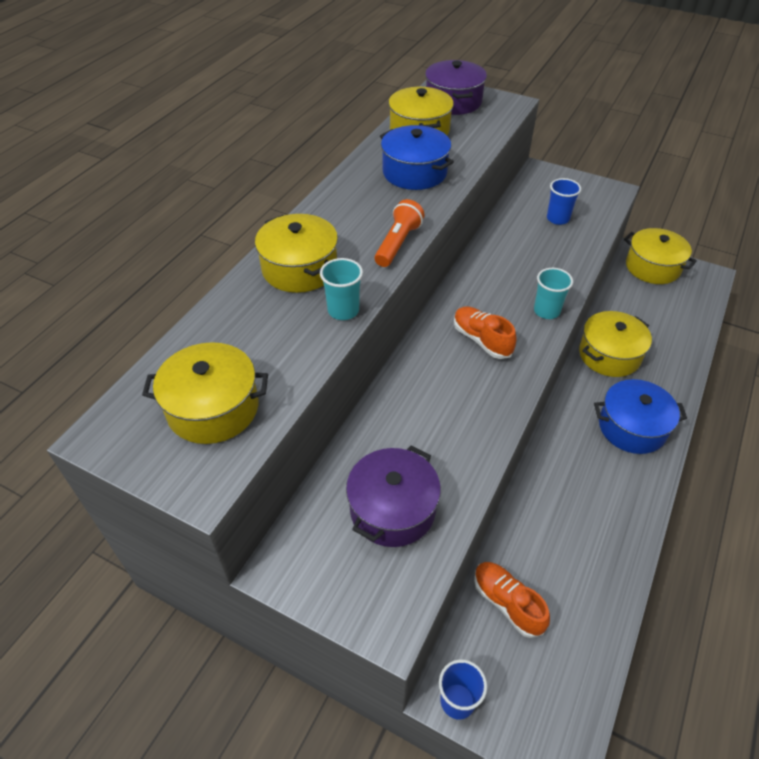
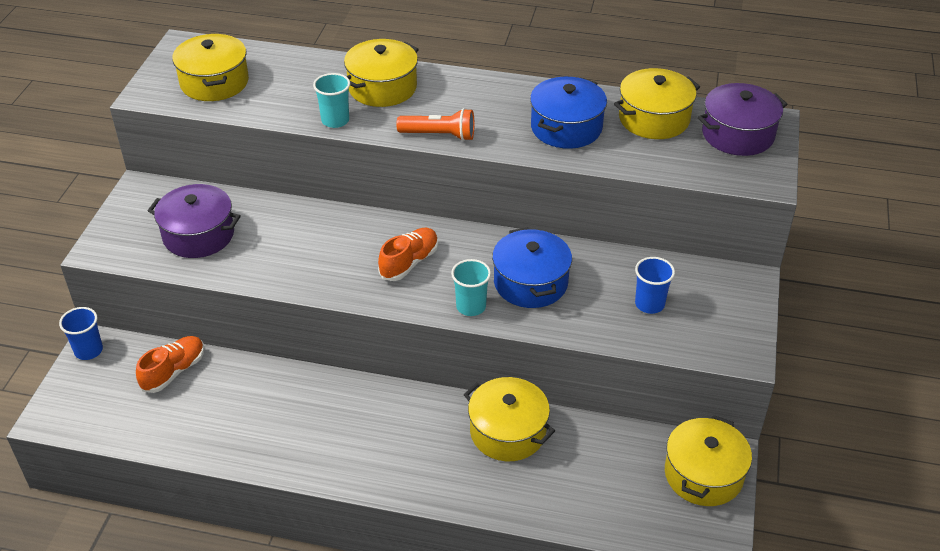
camera: 75 degrees right, 5 degrees down
blue pot [594,379,687,454] -> blue pot moved to [492,227,572,308]

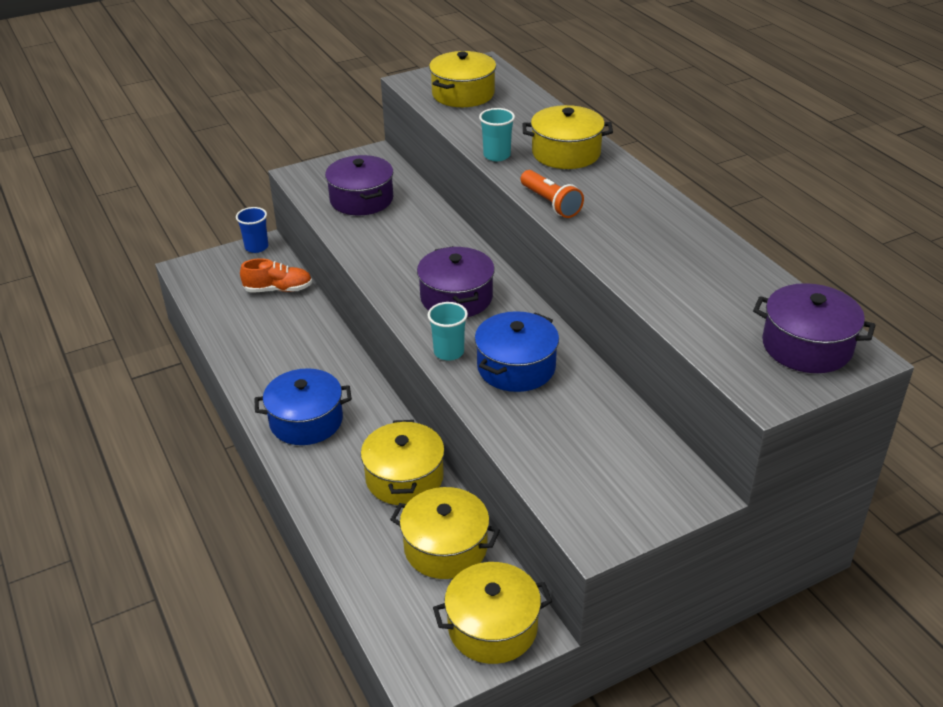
camera: 50 degrees right, 5 degrees down
orange shoe [378,228,438,281] -> purple pot [417,246,495,317]
blue pot [530,77,607,149] -> blue pot moved to [254,368,352,445]
yellow pot [614,68,700,139] -> yellow pot moved to [390,487,500,579]
blue cup [635,257,675,314] -> none

